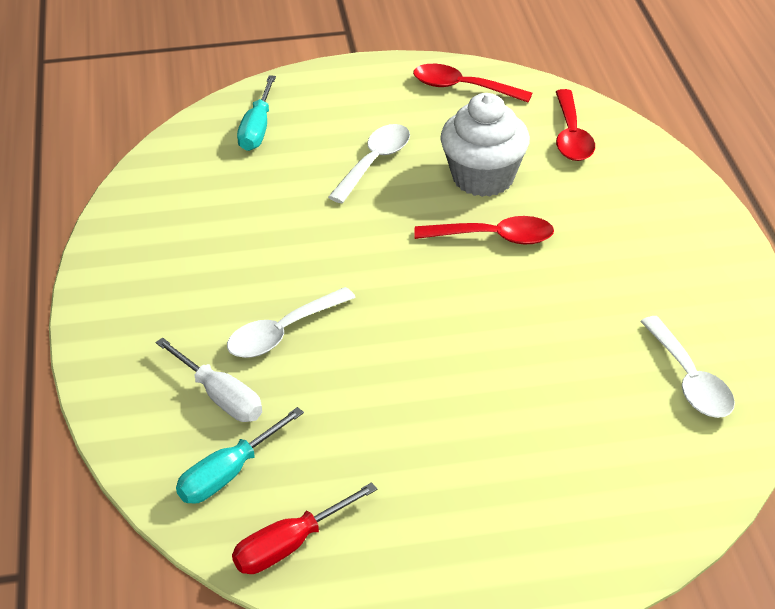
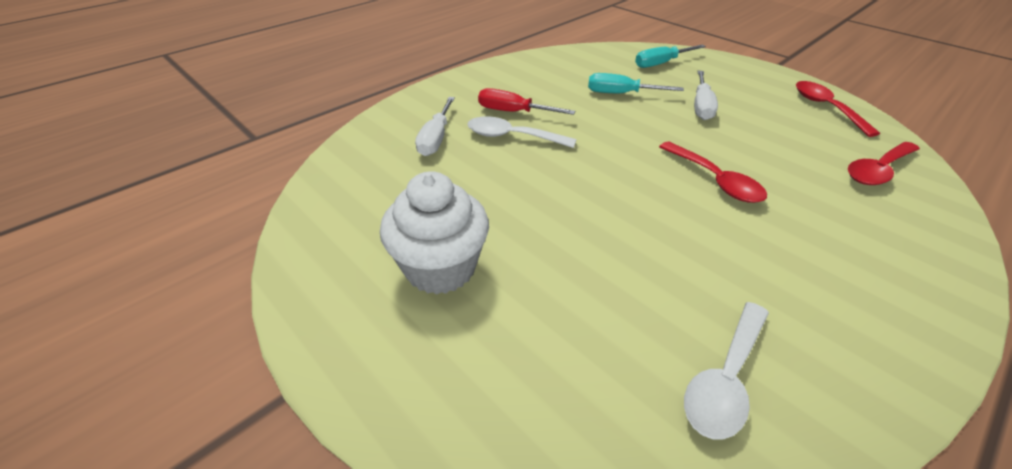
camera: 55 degrees right, 0 degrees up
turquoise screwdriver [176,407,304,504] -> turquoise screwdriver moved to [588,73,684,93]
red screwdriver [232,482,378,574] -> red screwdriver moved to [478,88,575,115]
white spoon [328,124,410,203] -> white screwdriver [694,71,718,120]
white cupcake [440,93,530,197] -> white cupcake moved to [380,171,489,295]

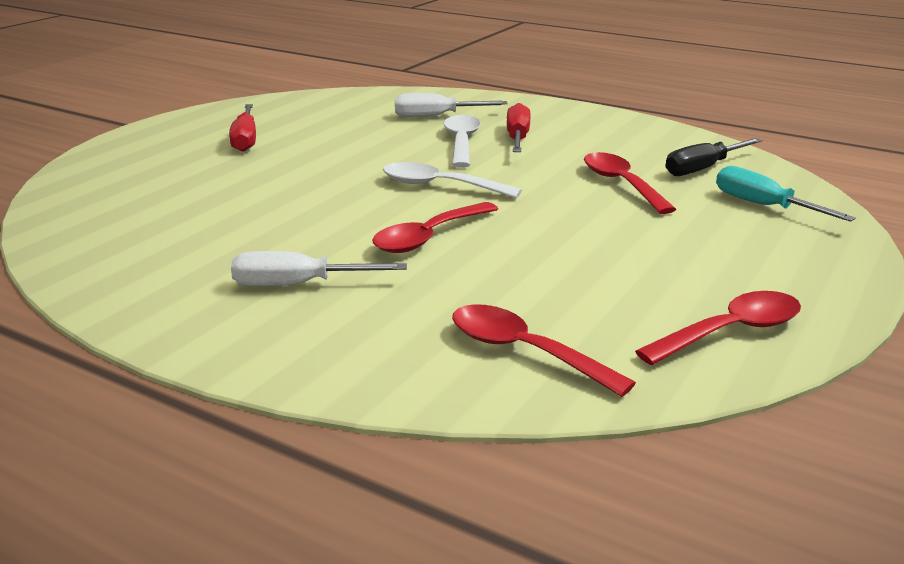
camera: 75 degrees right, 15 degrees down
white cupcake [380,171,489,295] -> red screwdriver [229,104,256,152]
turquoise screwdriver [588,73,684,93] -> red spoon [584,152,676,214]
white spoon [684,302,769,440] -> white spoon moved to [383,162,522,198]
white screwdriver [694,71,718,120] -> white screwdriver moved to [231,251,407,286]
none -> black screwdriver [666,138,762,176]

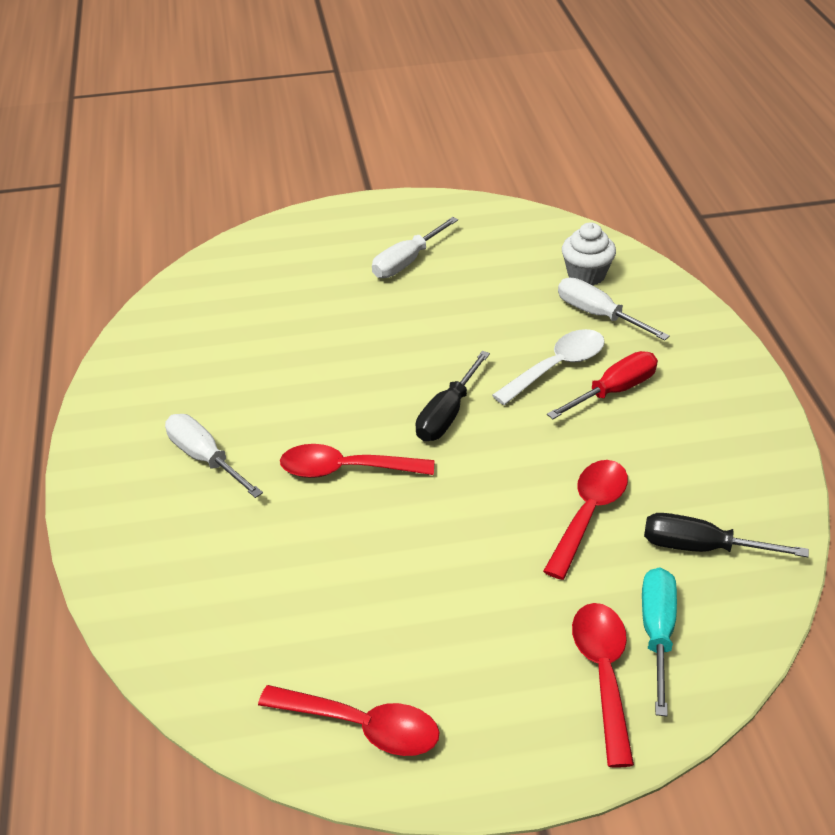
camera: 50 degrees right, 15 degrees up
red screwdriver [229,104,256,152] -> white screwdriver [372,217,458,278]
white spoon [383,162,522,198] -> black screwdriver [416,351,490,442]
red spoon [452,304,636,397] -> red spoon moved to [572,603,634,768]
none -> white cupcake [562,223,616,285]

